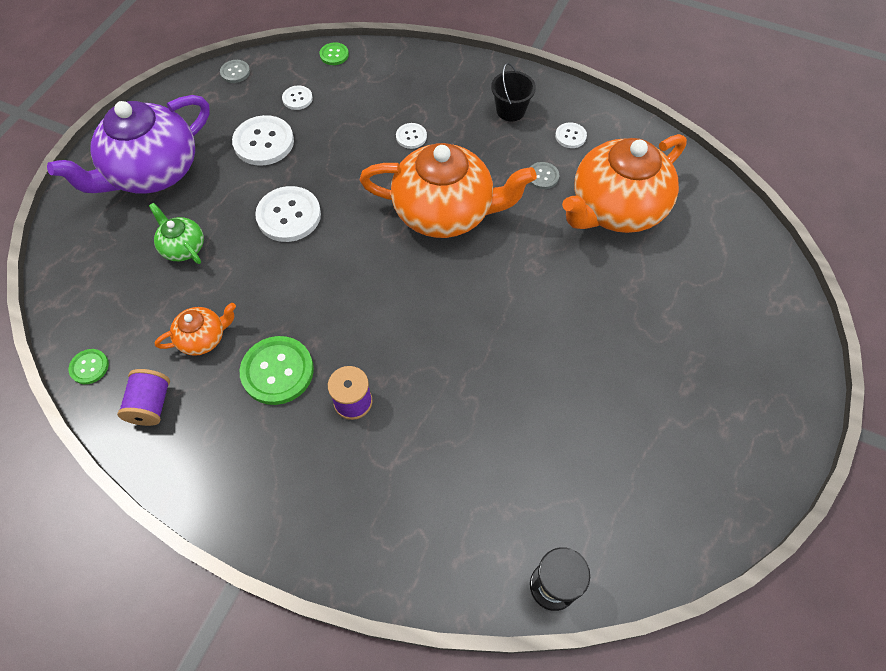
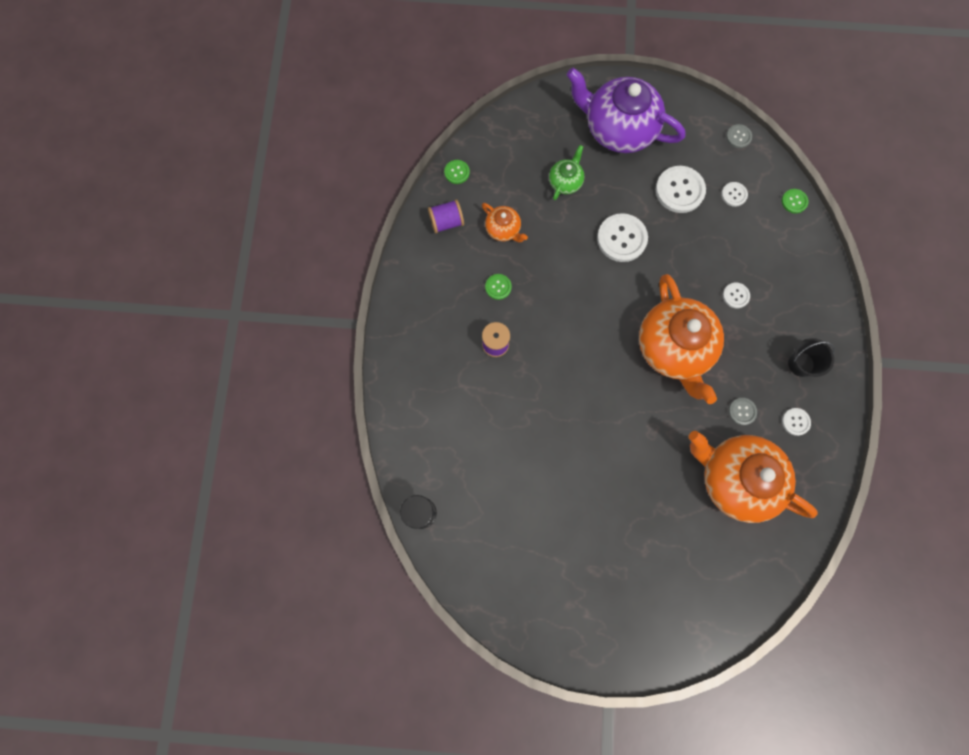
camera: 70 degrees right, 15 degrees up
green button [240,336,314,405] -> green button [485,274,512,300], size x0.52

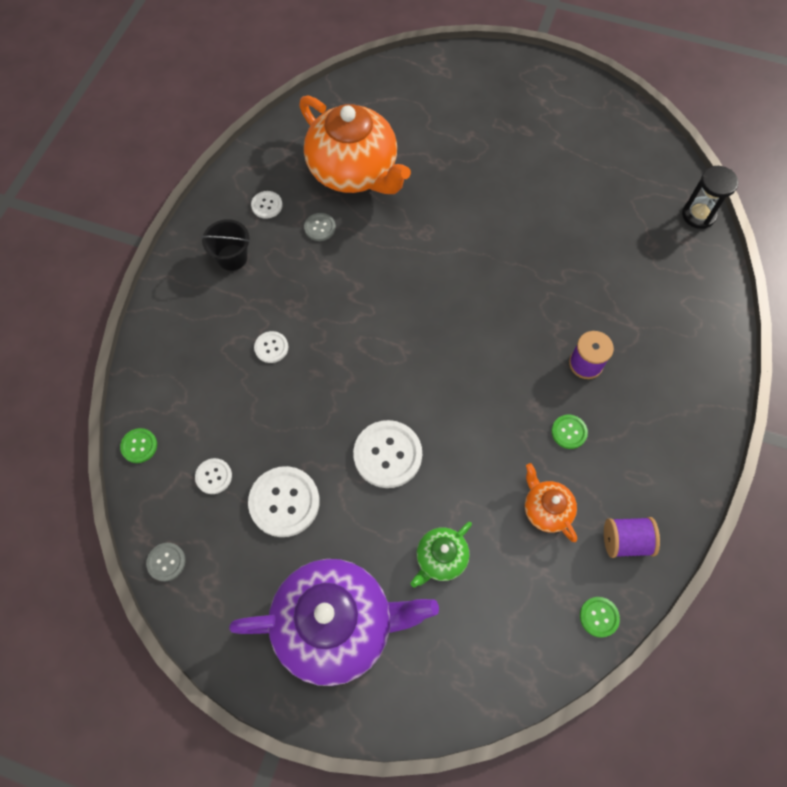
camera: 165 degrees left, 10 degrees down
purple teapot [567,68,685,153] -> purple teapot turned 45 degrees counterclockwise [229,559,439,686]
orange teapot [639,274,724,404] -> none

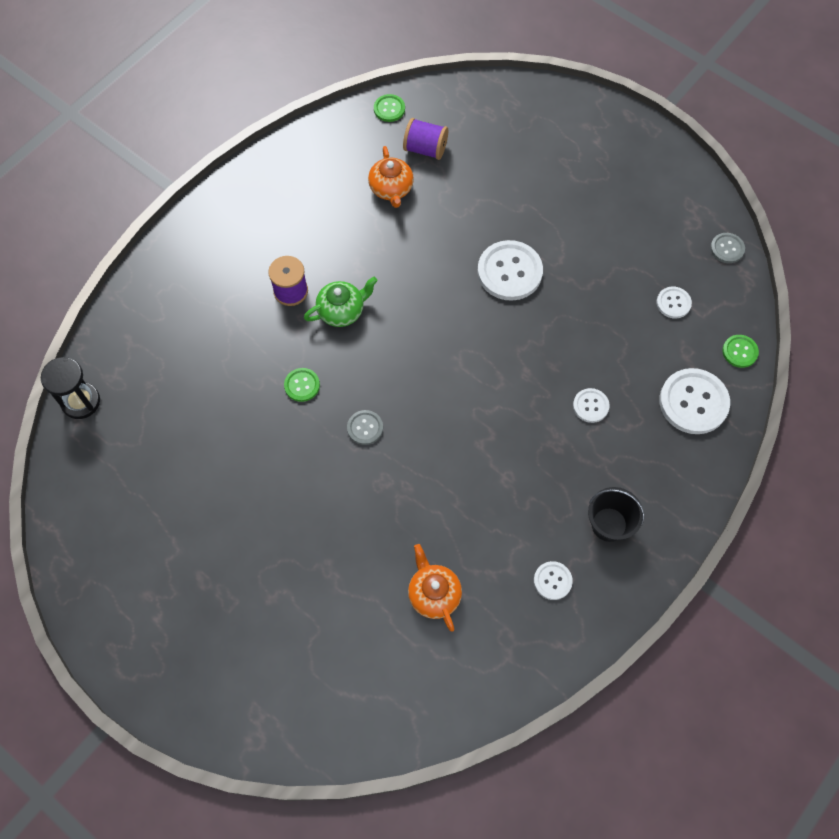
camera: 160 degrees left, 0 degrees up
purple teapot [229,559,439,686] -> none
white button [248,466,320,537] -> white button moved to [659,368,730,434]
orange teapot [299,95,411,194] -> orange teapot [408,544,462,632], size x0.46
grey button [304,213,336,241] -> grey button moved to [347,410,383,445]
green teapot [411,522,472,588] -> green teapot moved to [304,277,377,327]
green button [552,415,588,449] -> green button moved to [284,368,320,402]
purple spool [604,517,660,558] -> purple spool moved to [403,118,448,160]

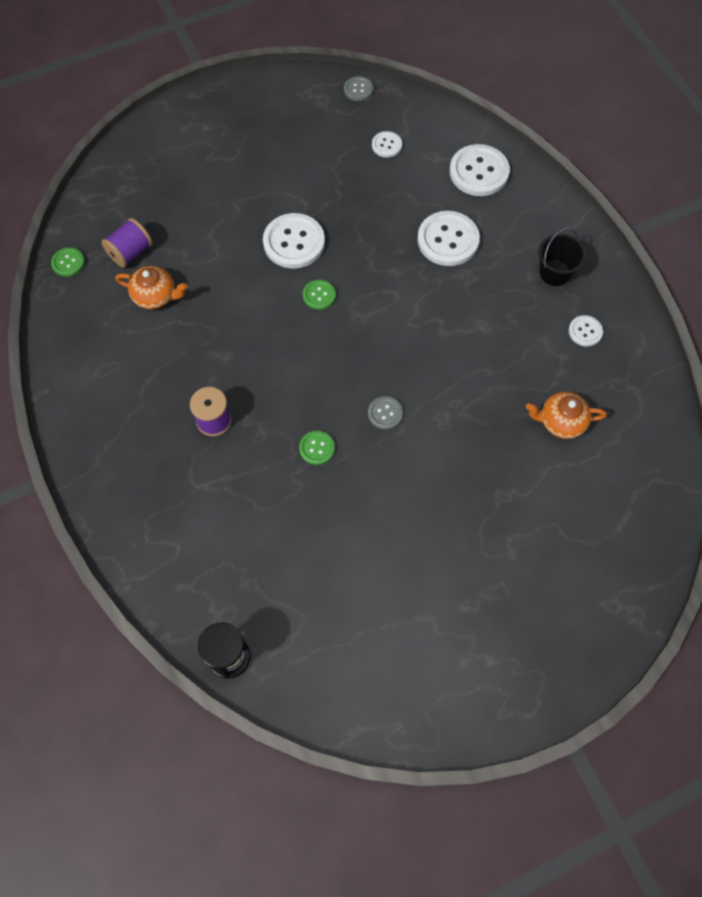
camera: 65 degrees left, 0 degrees up
green teapot [304,277,377,327] -> none
white button [573,388,609,423] -> white button [417,211,480,266], size x1.92
green button [722,335,759,368] -> green button moved to [303,280,336,310]

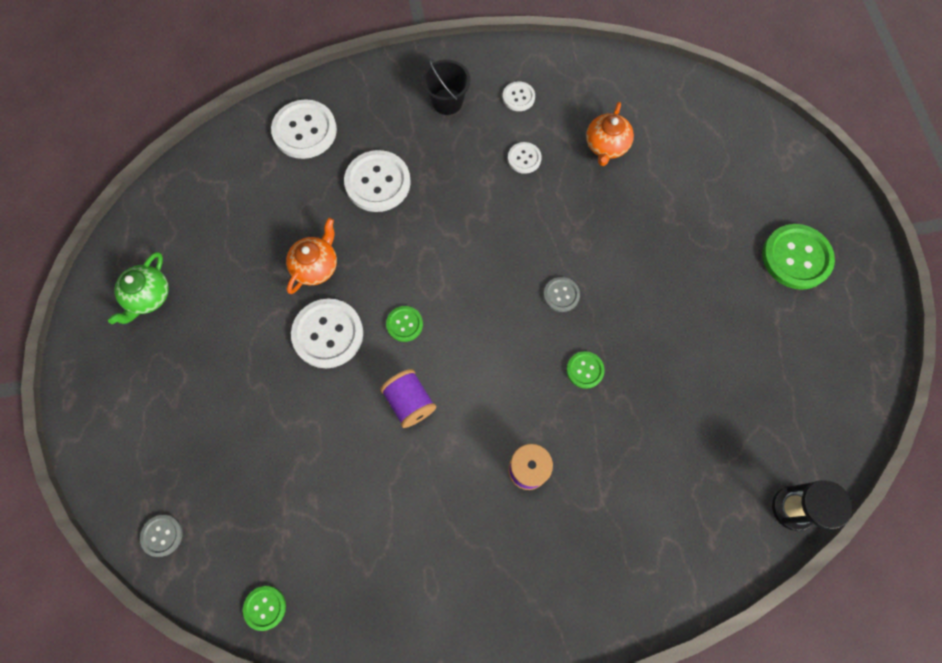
camera: 75 degrees left, 5 degrees up
purple spool [101,218,153,268] -> purple spool moved to [380,369,436,428]
orange teapot [115,266,188,309] -> orange teapot moved to [286,218,337,294]
grey button [344,76,373,101] -> grey button moved to [140,515,183,557]
white button [372,131,402,158] -> white button moved to [508,142,542,174]
none -> green teapot [108,252,169,324]
none -> green button [762,224,835,290]

